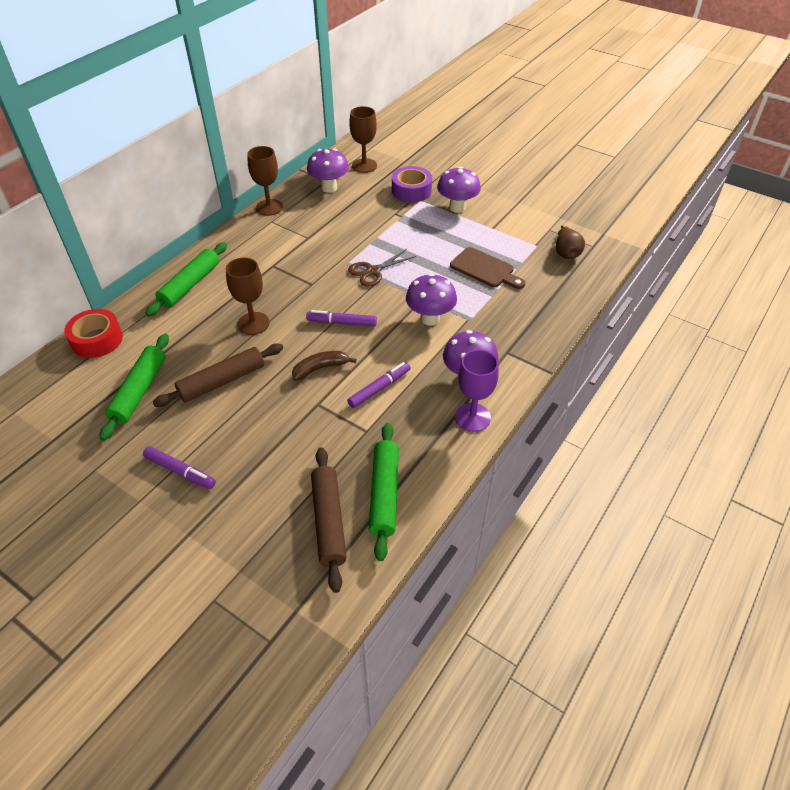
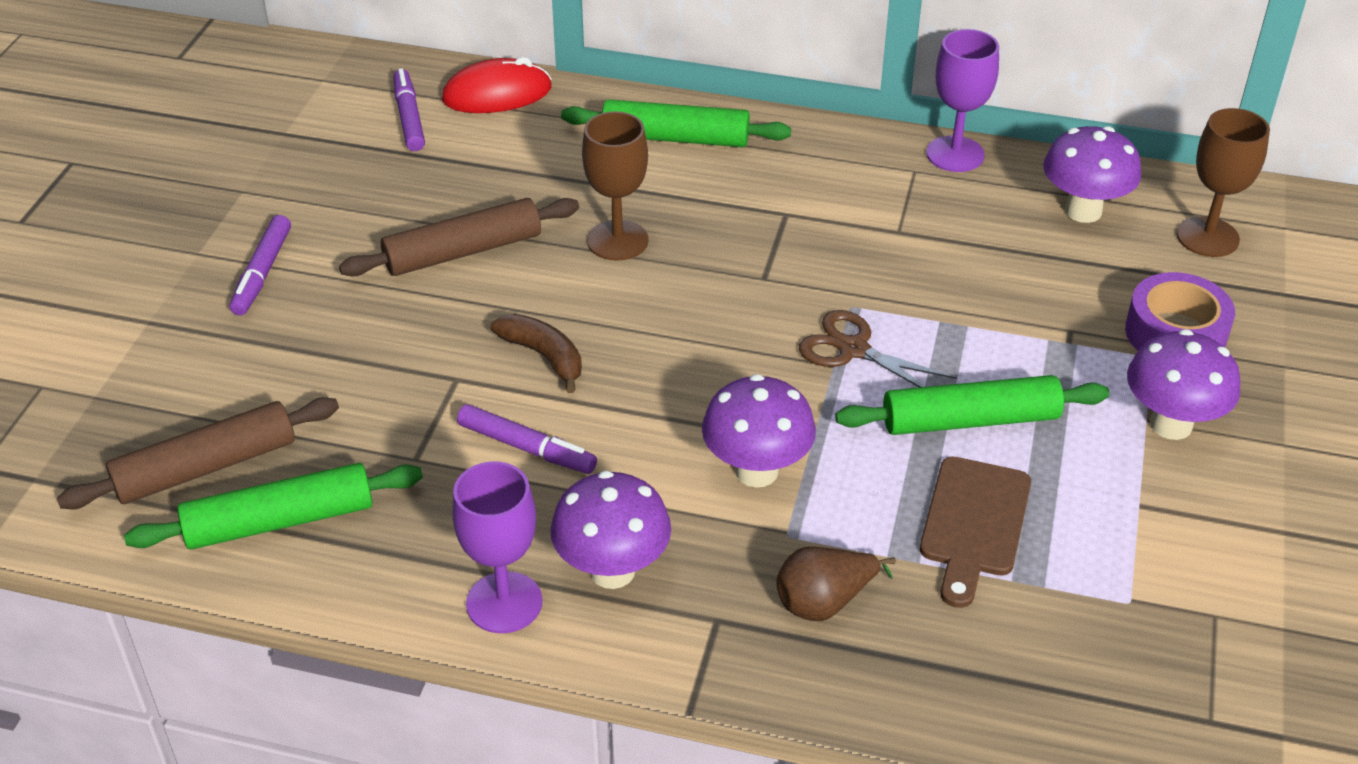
camera: 70 degrees right, 5 degrees down
red tape [64,309,123,358] -> red mouse [442,57,552,113]
green rolling pin [100,334,169,441] -> green rolling pin moved to [835,375,1109,435]
brown rolling pin [153,344,283,407] -> brown rolling pin turned 60 degrees counterclockwise [339,198,579,276]
brown goblet [247,146,283,216] -> purple goblet [926,29,999,172]
purple marker [306,310,377,327] -> purple marker moved to [393,68,425,151]
brown pear [556,225,585,259] -> brown pear moved to [776,547,896,621]

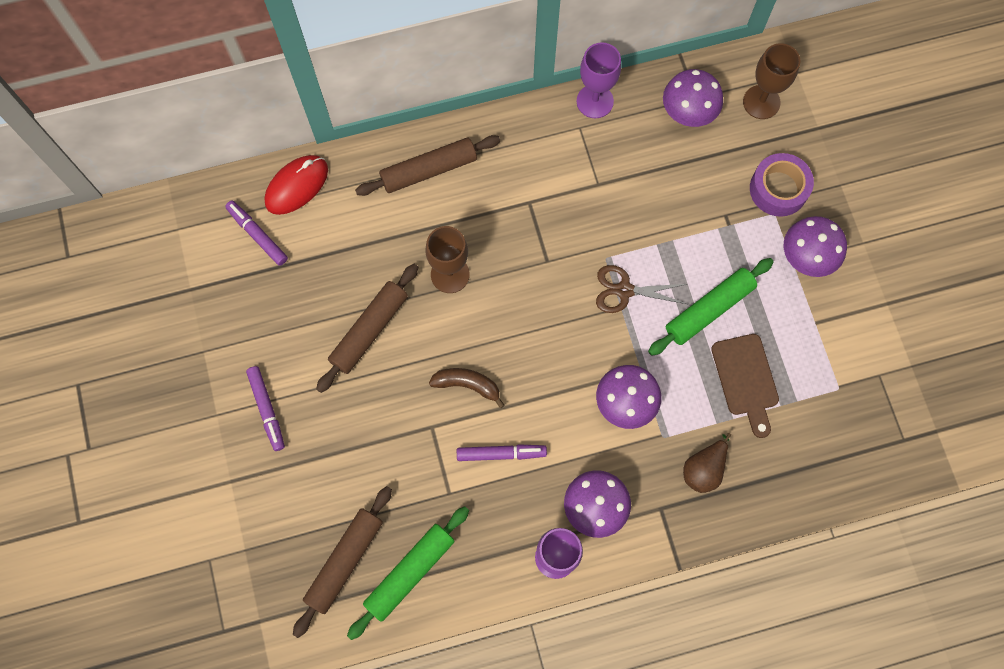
camera: 30 degrees left, 30 degrees up
green rolling pin [561,99,791,147] -> brown rolling pin [355,135,500,196]

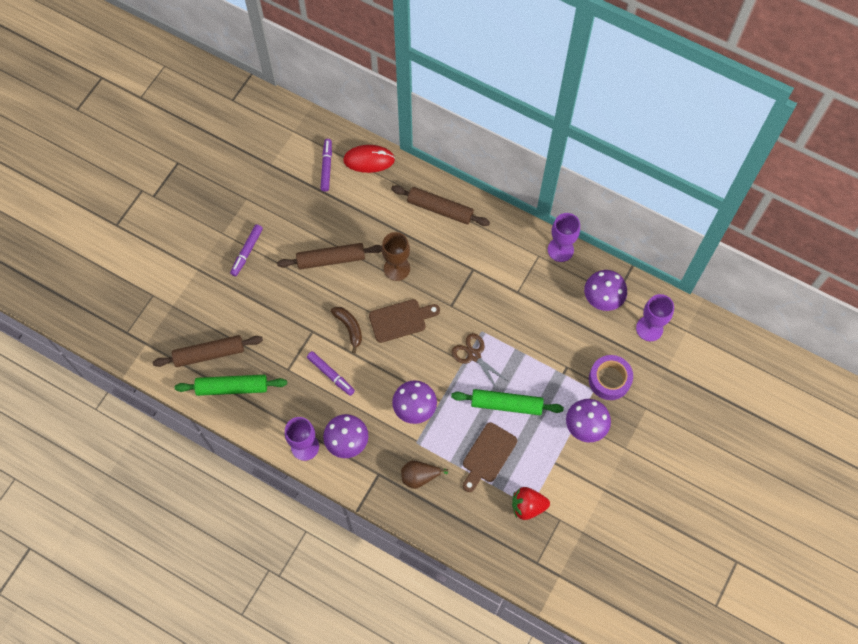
camera: 45 degrees right, 5 degrees down
brown goblet [743,43,800,119] -> purple goblet [636,294,674,341]
none -> brown cutting board [369,299,440,343]
none -> red strawberry [512,487,550,520]

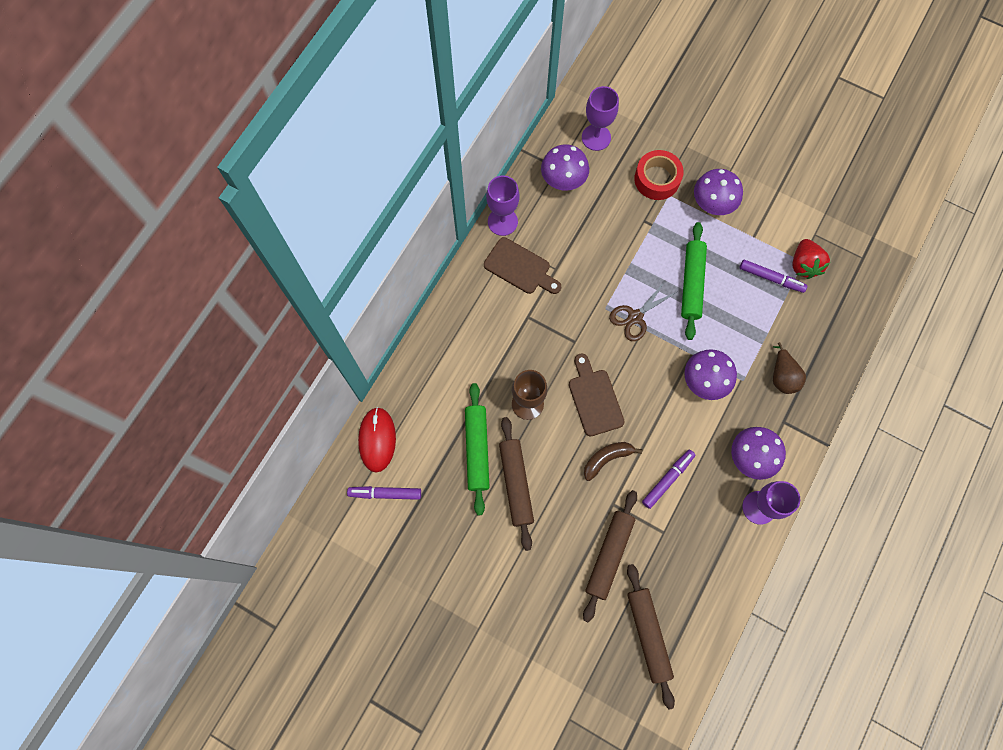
camera: 90 degrees left, 5 degrees up
green rolling pin [175,375,287,396] -> green rolling pin moved to [465,383,489,515]
purple marker [230,224,263,276] -> purple marker moved to [740,260,808,293]
brown rolling pin [391,185,490,226] -> brown rolling pin moved to [583,490,637,623]
brown cutting board [463,422,517,492] -> brown cutting board moved to [484,237,561,294]
purple tape [589,355,633,400] -> red tape [634,150,684,200]

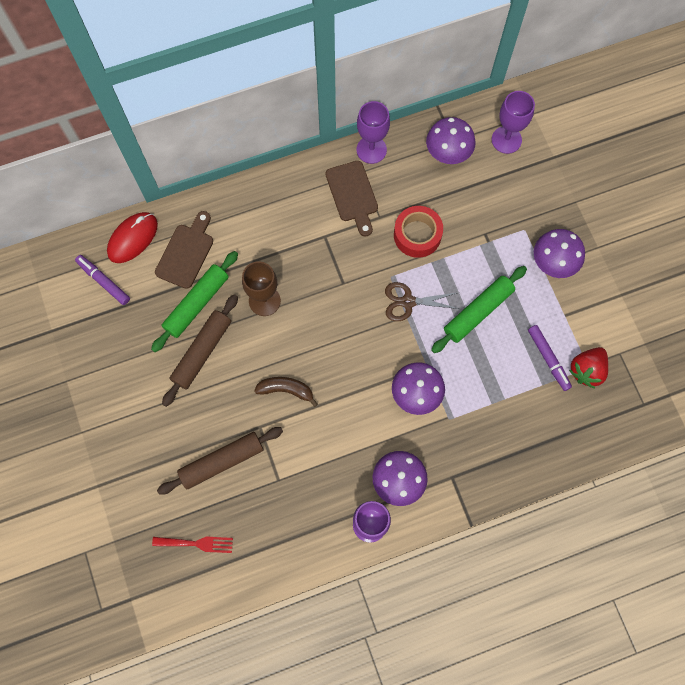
camera: 40 degrees right, 0 degrees up
brown cutting board [569,353,625,436] -> brown cutting board moved to [155,211,213,289]
brown rolling pin [627,564,675,710] -> red fork [152,536,233,553]
red tape [634,150,684,200] -> red tape moved to [394,206,443,258]
purple marker [642,450,695,509] -> none
brown pear [773,342,806,394] -> none

